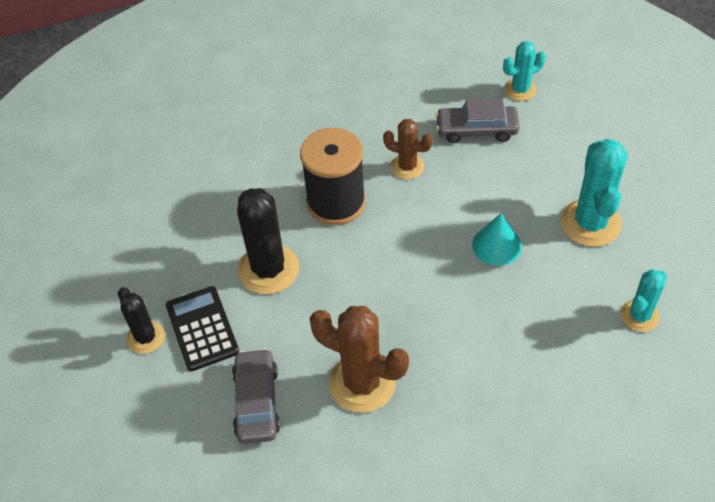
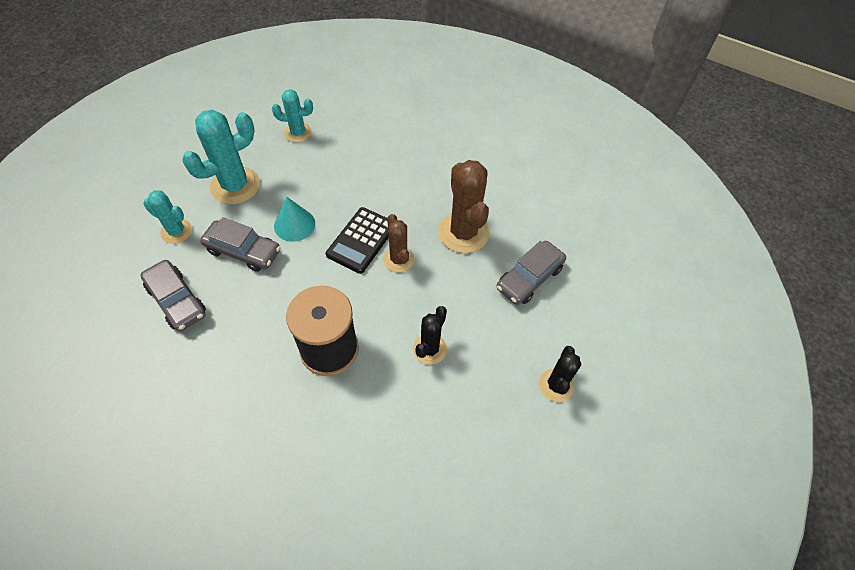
camera: 135 degrees left, 5 degrees up
black calculator [166,286,239,371] -> black calculator moved to [326,207,389,274]
black cactus [237,188,299,294] -> black cactus [413,306,447,365], size x0.59
brown cactus [383,119,433,180] -> brown cactus moved to [383,214,414,272]
turquoise cactus [503,41,546,101] -> turquoise cactus moved to [143,190,192,244]
none -> grey car [200,217,281,272]

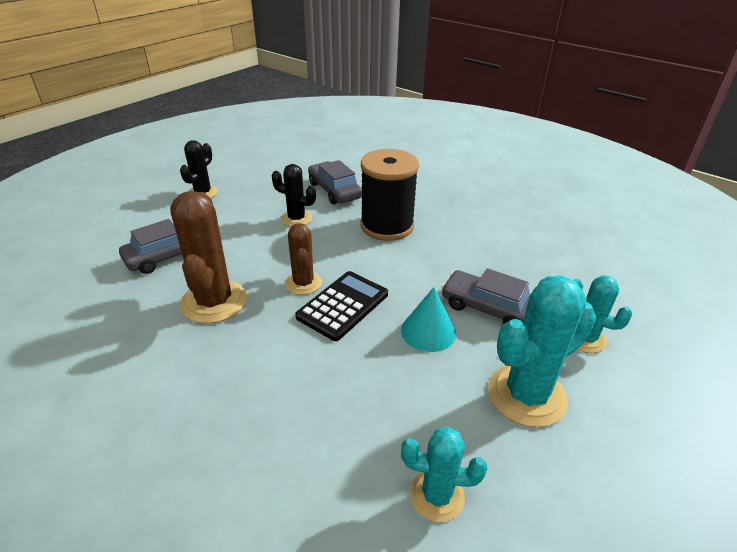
camera: 170 degrees left, 20 degrees down
grey car [140,260,206,331] -> grey car moved to [308,160,362,205]
black cactus [413,306,447,365] -> black cactus turned 75 degrees clockwise [272,164,316,227]

